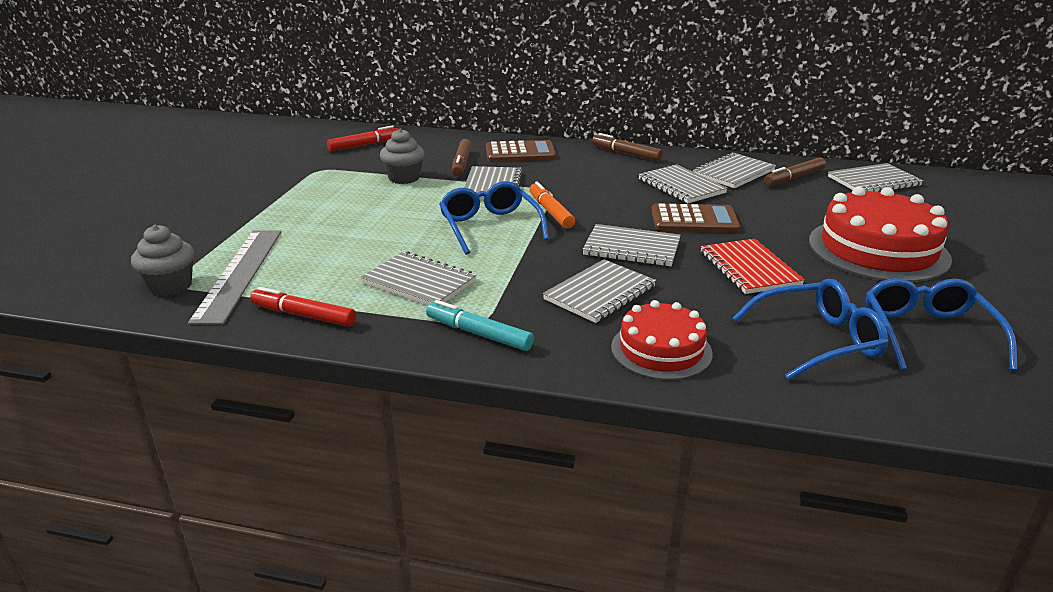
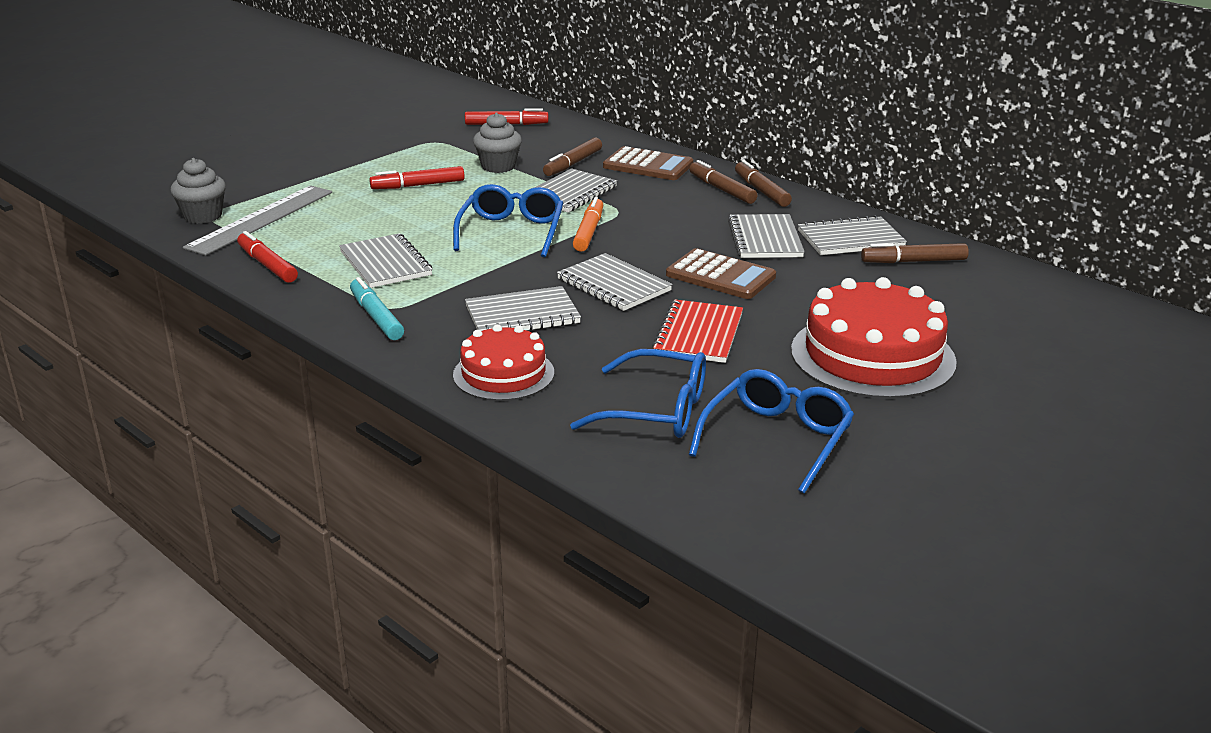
camera: 30 degrees right, 0 degrees up
grey notebook [828,163,923,192] -> none
none -> red marker [369,166,465,189]
none -> brown marker [689,160,757,204]

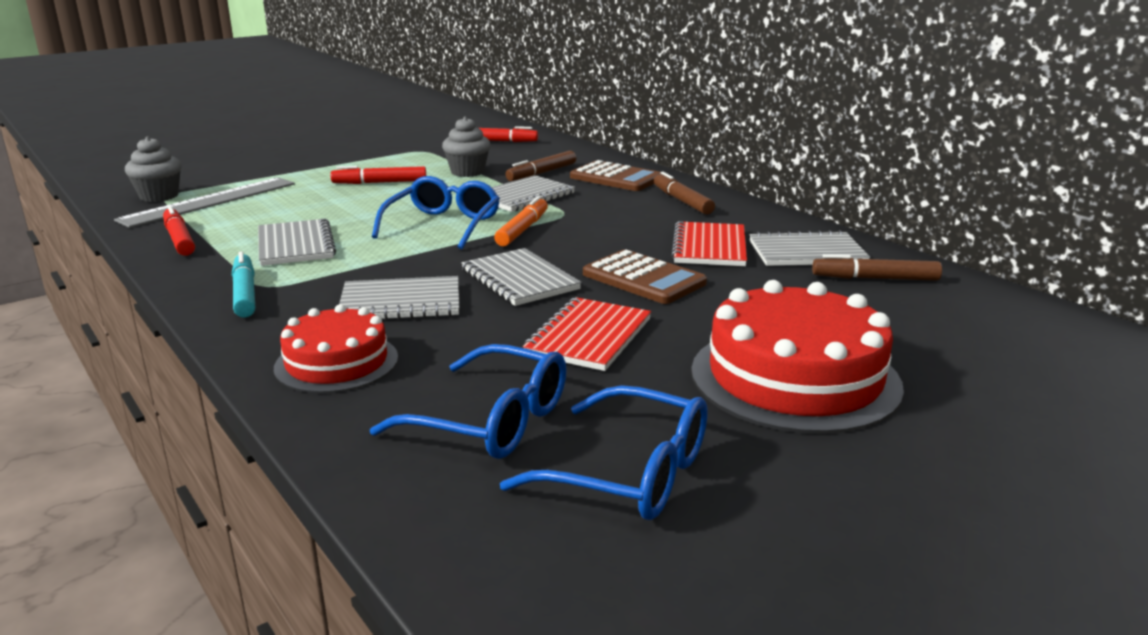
camera: 10 degrees right, 5 degrees down
blue glasses [689,369,854,494] -> blue glasses turned 75 degrees clockwise [500,385,708,520]
grey notebook [728,214,804,258] -> red notebook [671,221,747,266]
brown marker [735,160,792,207] -> none

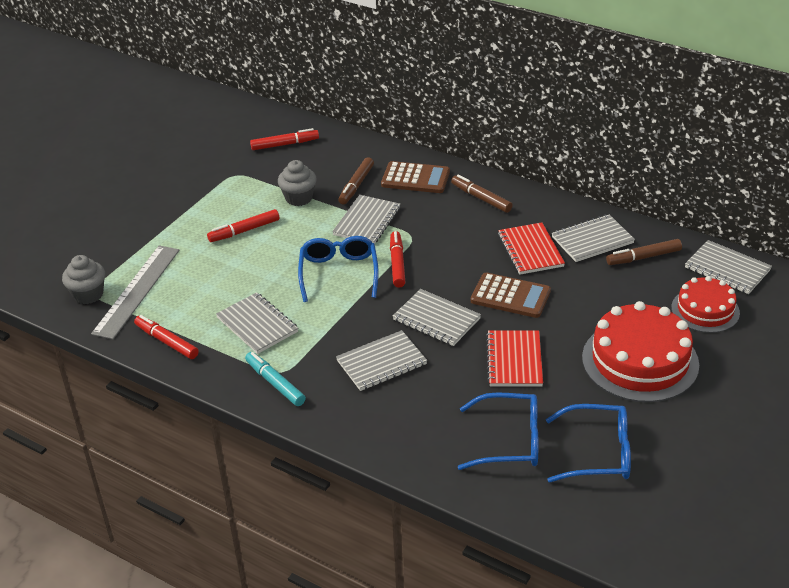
camera: 20 degrees left, 15 degrees up
red cake [274,304,398,393] -> red cake moved to [671,276,740,333]
orange marker [494,196,548,246] -> red marker [390,231,405,288]
none -> grey notebook [685,240,772,294]

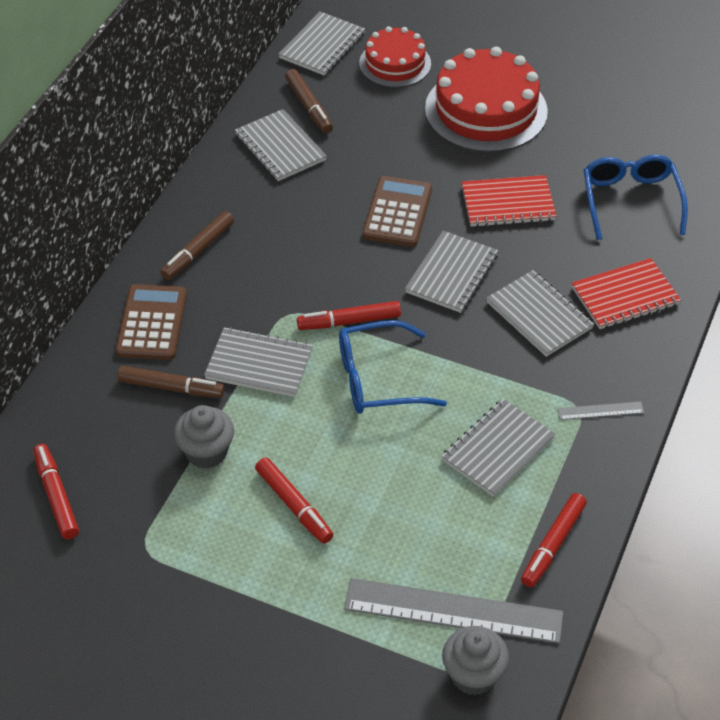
camera: 100 degrees left, 10 degrees up
turquoise marker [245,352,306,406] -> grey ruler [557,401,644,420]
red notebook [498,222,565,275] -> red notebook moved to [571,258,681,329]
blue glasses [546,404,631,483] -> none

